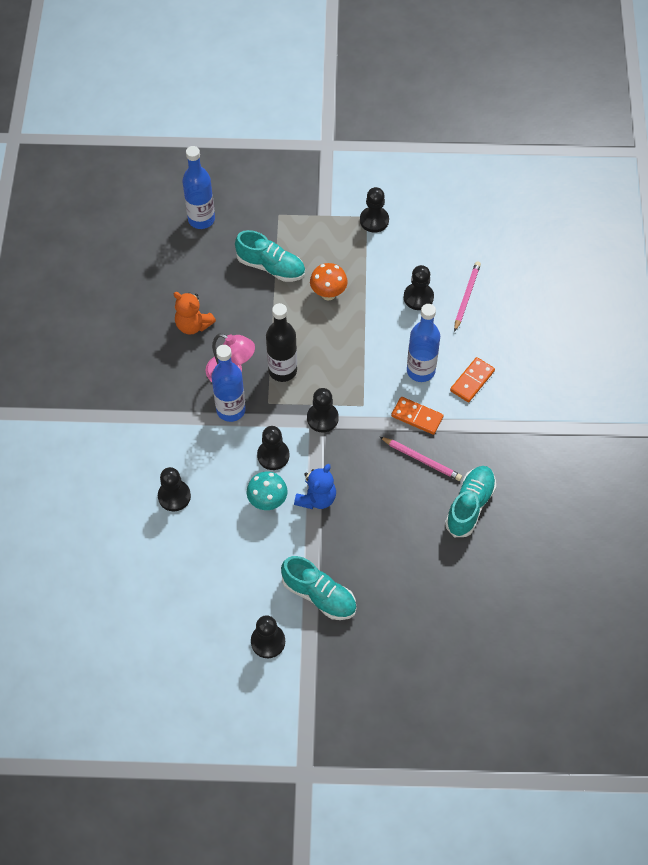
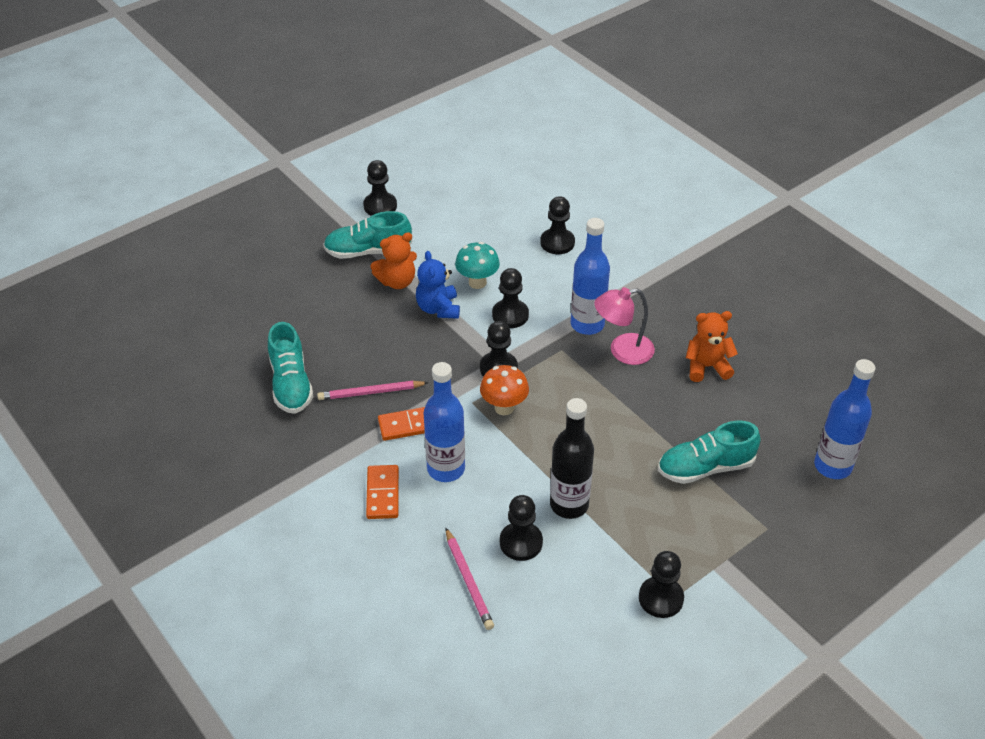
camera: 140 degrees right, 15 degrees down
black bottle [266,303,297,382] -> black bottle moved to [550,398,594,519]
orange mushroom [310,263,348,301] -> orange mushroom moved to [480,365,529,415]
none -> orange teddy bear [370,232,417,289]

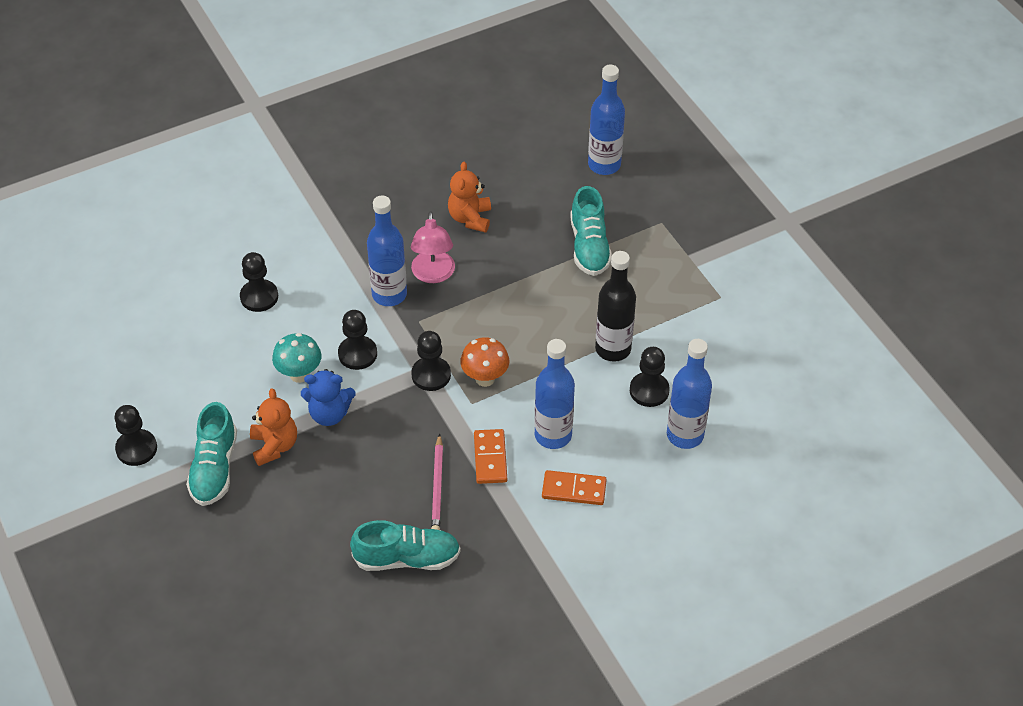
camera: 80 degrees left, 5 degrees up
pink pencil [446,528,494,630] -> blue bottle [667,339,712,449]
black pawn [639,551,684,618] -> none

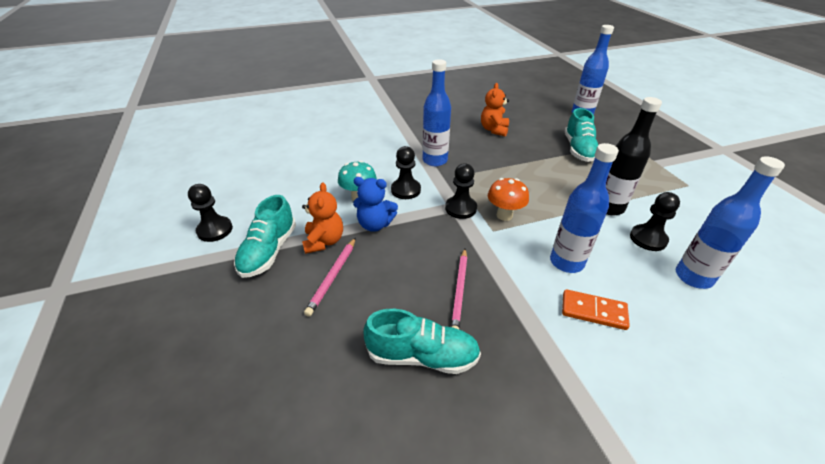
camera: 10 degrees right, 10 degrees down
black pawn [240,252,278,312] -> none
pink lamp [411,211,455,283] -> none
orange domino [474,429,507,484] -> none
none -> pink pencil [304,238,356,317]

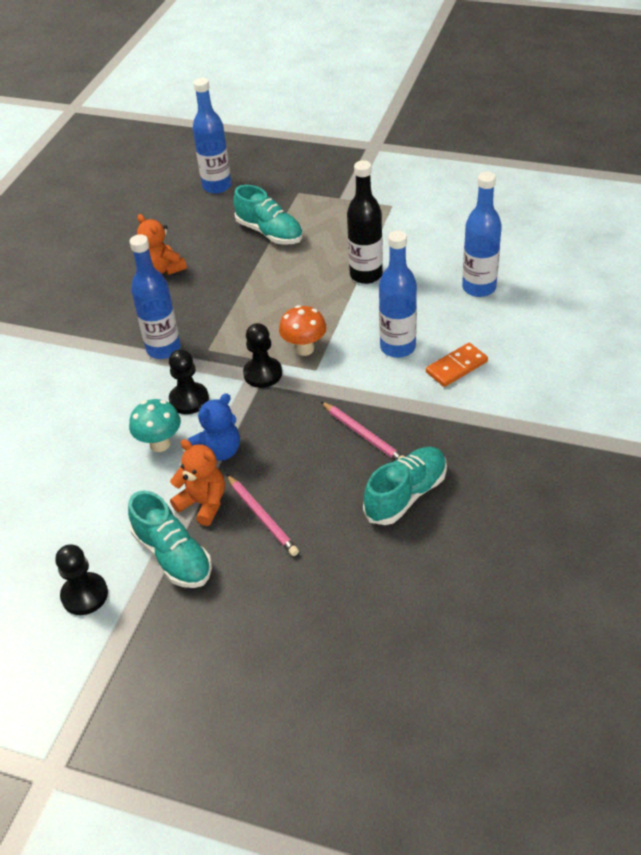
camera: 50 degrees left, 5 degrees up
black pawn [630,192,680,251] -> none

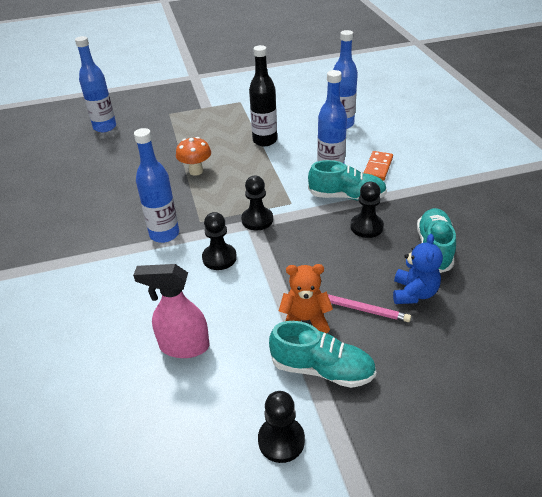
camera: 35 degrees left, 5 degrees down
turquoise mushroom [129,399,181,452] -> none
orange teddy bear [137,214,187,275] -> none
blue teddy bear [188,393,240,461] -> blue teddy bear moved to [393,234,443,304]
turquoise shoe [233,185,303,245] -> turquoise shoe moved to [308,160,387,201]
orange mushroom [279,305,327,356] -> orange mushroom moved to [176,137,211,176]
pink pencil [321,402,405,460] -> black pawn [350,182,384,238]
none -> pink spray bottle [133,264,209,358]

